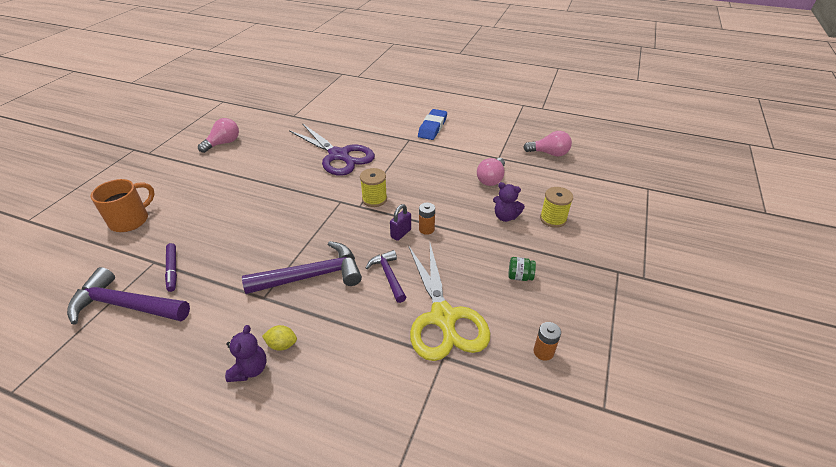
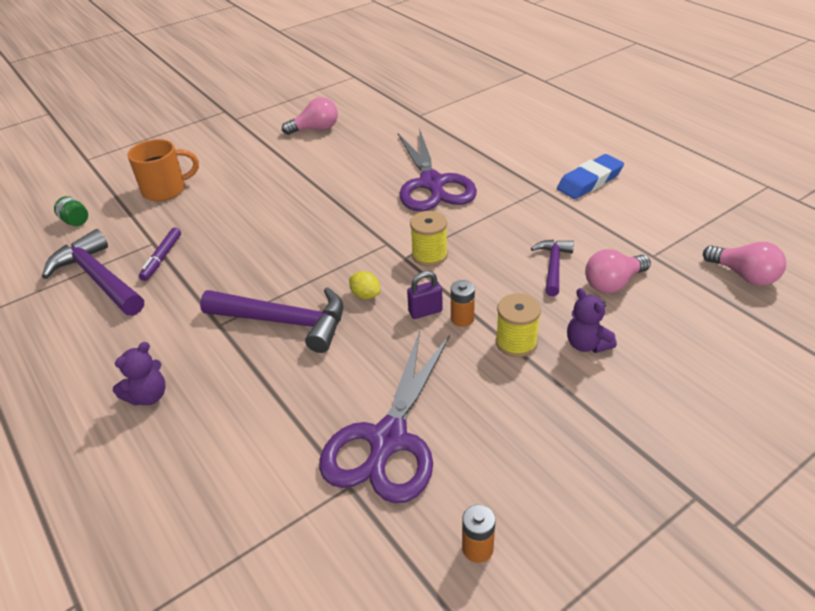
camera: 35 degrees right, 0 degrees up
yellow lemon [262,325,297,351] -> yellow lemon moved to [349,271,380,299]
purple hammer [366,250,407,303] -> purple hammer moved to [531,240,574,296]
yellow scissors [408,243,490,361] -> purple scissors [319,331,450,503]
green jar [508,257,536,281] -> green jar moved to [54,196,88,226]
yellow spool [540,187,573,228] -> yellow spool moved to [496,293,541,357]

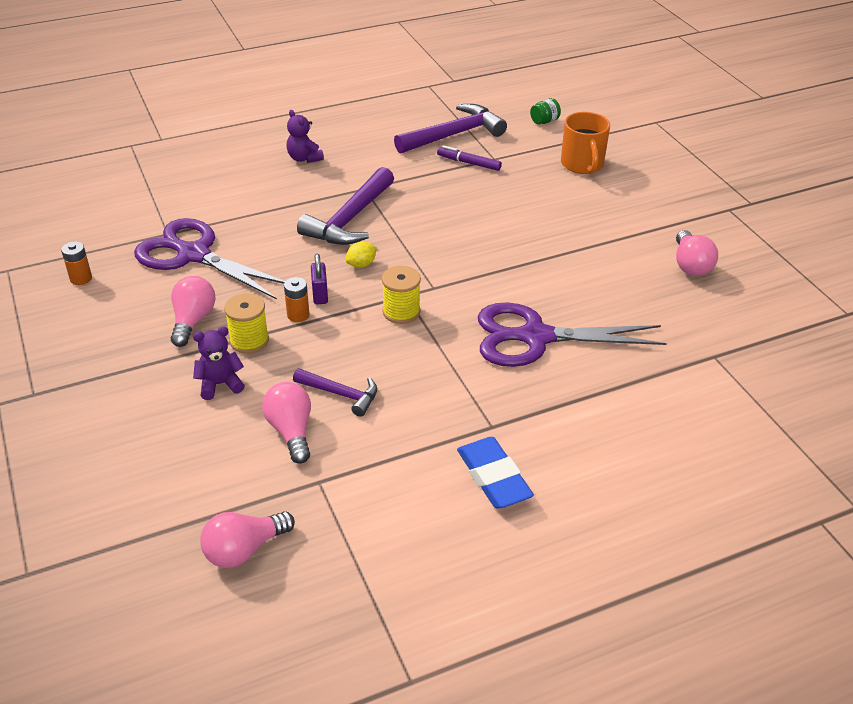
camera: 100 degrees right, 0 degrees up
none -> pink light bulb [171,276,216,347]

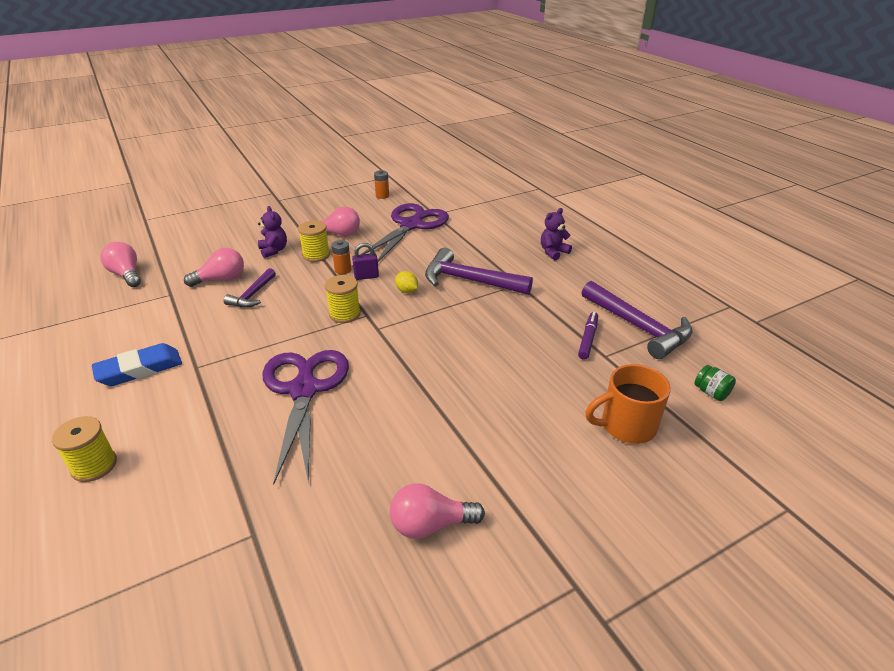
camera: 85 degrees right, 5 degrees down
none -> yellow spool [52,416,117,482]

